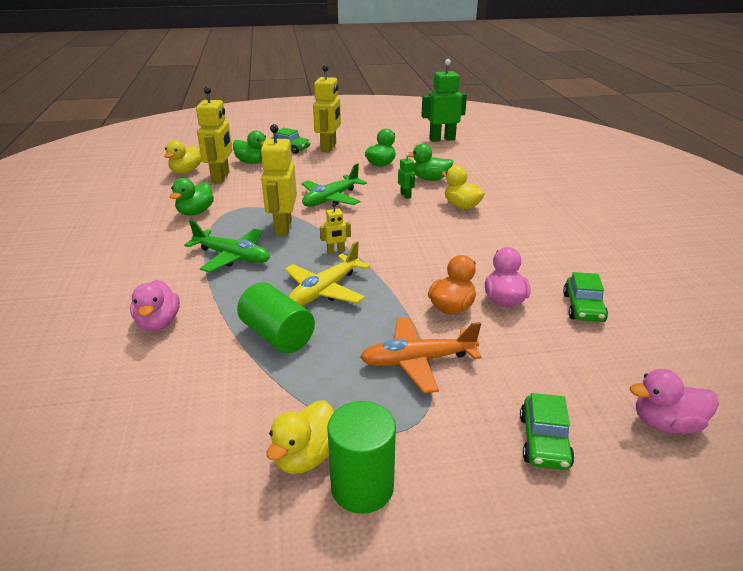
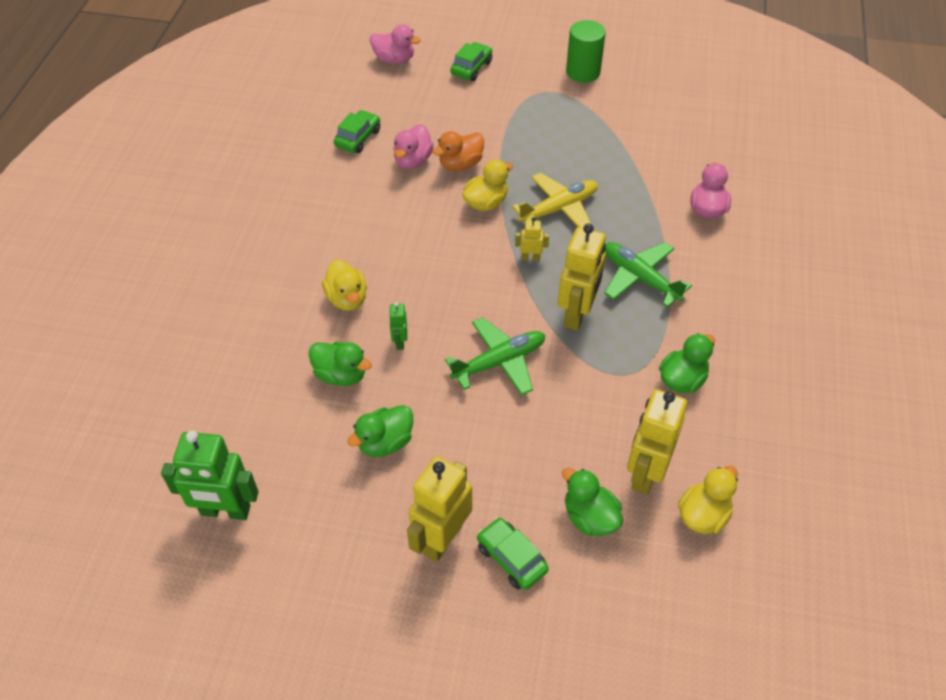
camera: 160 degrees left, 20 degrees up
green cylinder [237,282,315,353] -> none
yellow duck [266,400,334,474] -> yellow duck moved to [463,160,513,211]
orange plane [360,317,482,394] -> none

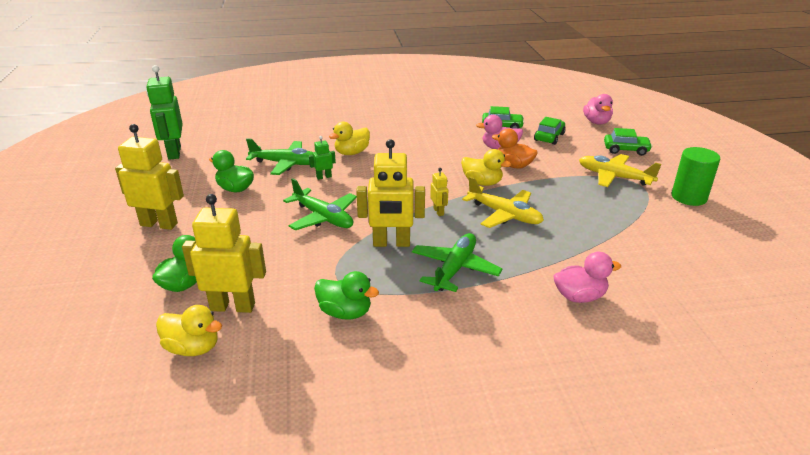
camera: 70 degrees right, 20 degrees down
green duck [308,342,372,386] -> green plane [246,138,313,175]
green car [477,517,549,590] -> green car moved to [534,117,566,145]
none -> yellow plane [579,154,661,187]

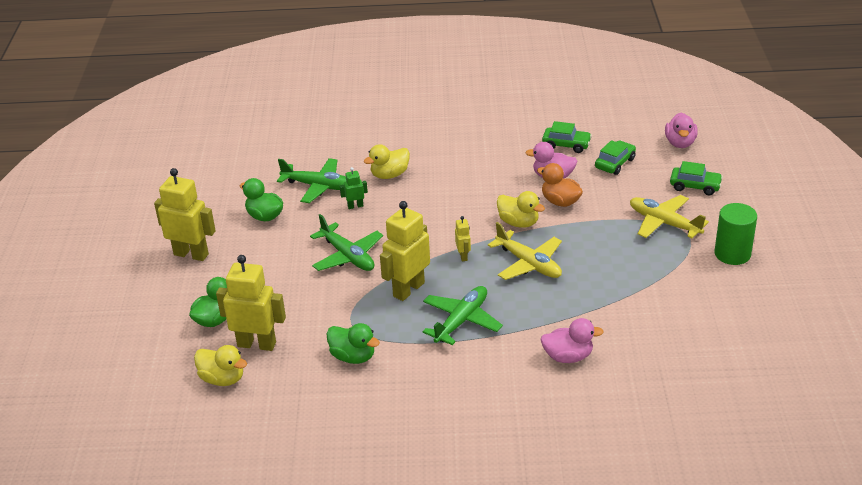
camera: 10 degrees right, 5 degrees up
green robot [146,65,183,160] -> none
yellow robot [356,139,425,247] -> yellow robot turned 120 degrees clockwise [380,201,430,301]

